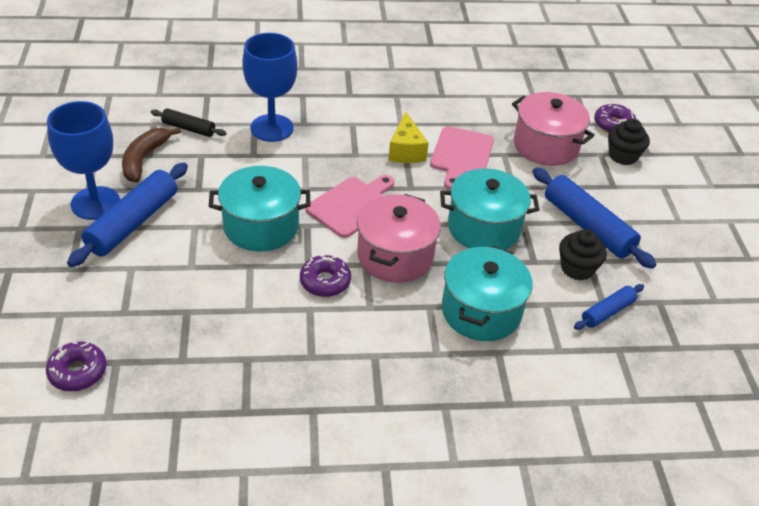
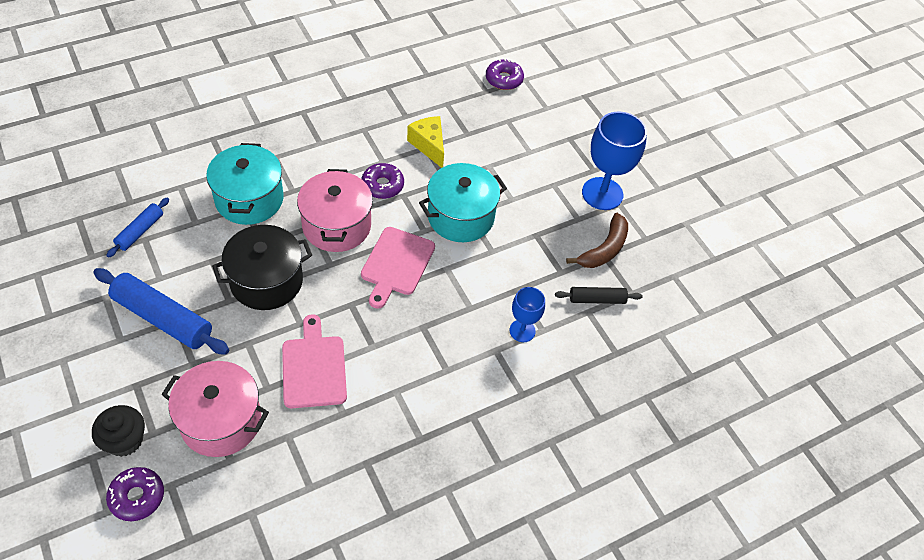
camera: 155 degrees right, 10 degrees up
blue rolling pin [67,163,188,267] -> none
brown banana [122,127,181,182] -> brown banana turned 45 degrees clockwise [566,213,628,268]
blue goblet [242,33,298,142] -> blue goblet [510,287,545,342], size x0.56
yellow cheese [388,111,429,163] -> yellow cheese moved to [407,116,444,168]
turquoise pot [440,168,539,250] -> black pot [212,225,312,310]
black cupcake [559,229,607,281] -> none

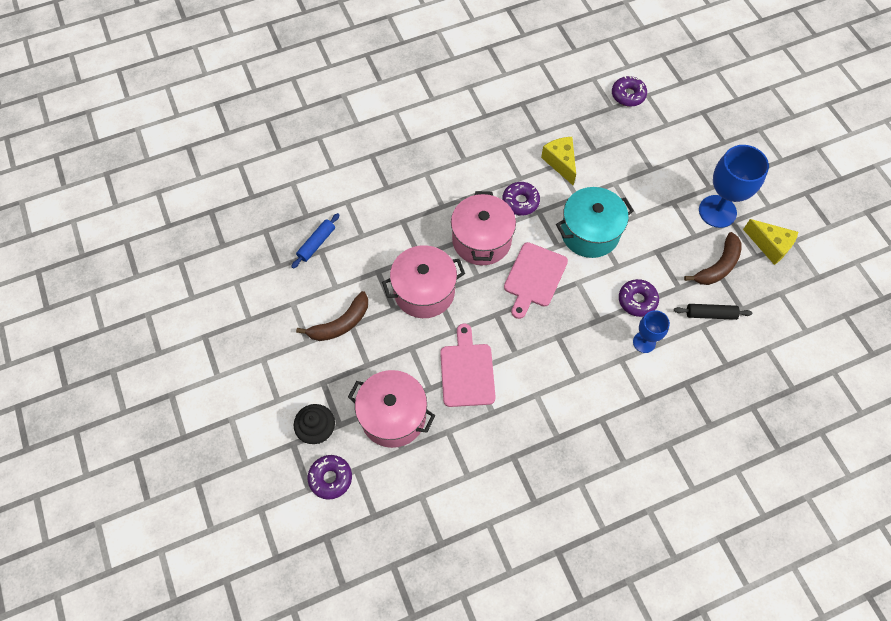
camera: 10 degrees right, 10 degrees up
blue rolling pin [93,268,229,355] -> brown banana [296,291,368,341]
turquoise pot [206,143,283,225] -> none
black pot [212,225,312,310] -> pink pot [382,245,465,318]
none -> purple donut [619,279,659,317]
none -> yellow cheese [743,219,798,265]

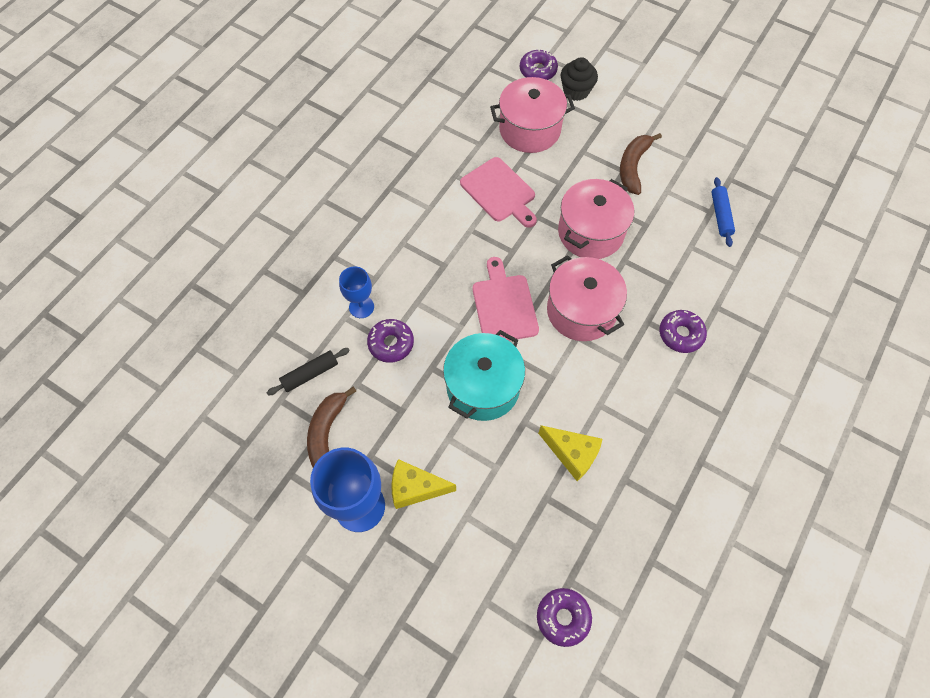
camera: 145 degrees right, 0 degrees up
purple donut [502,182,540,216] -> purple donut moved to [659,310,707,353]
yellow cheese [743,219,798,265] -> yellow cheese moved to [391,459,456,509]

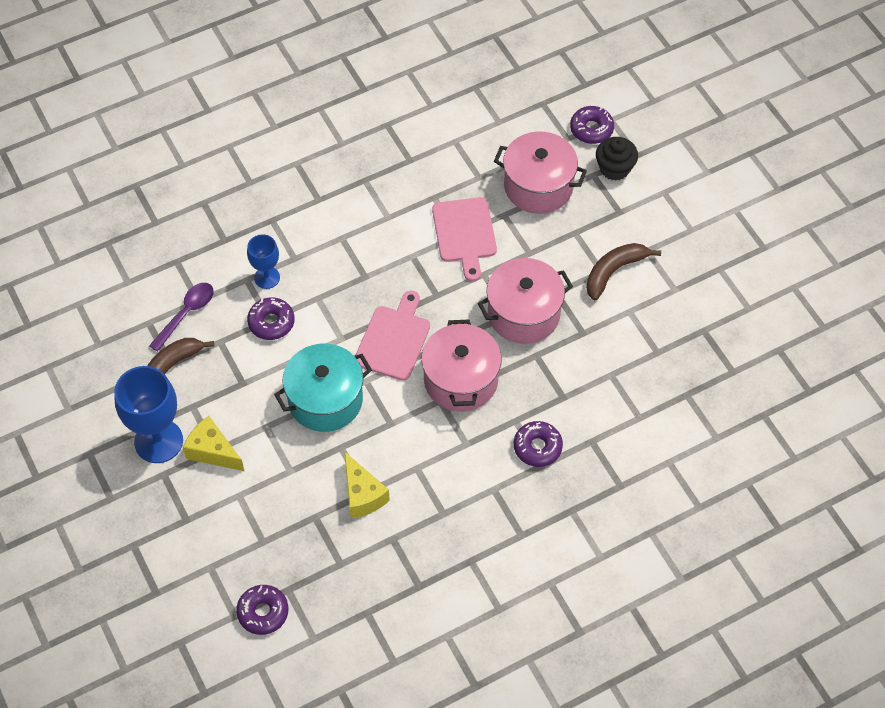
camera: 30 degrees right, 5 degrees down
black rolling pin [267,348,350,395] -> purple spoon [149,283,214,352]
blue rolling pin [711,177,735,247] -> none

